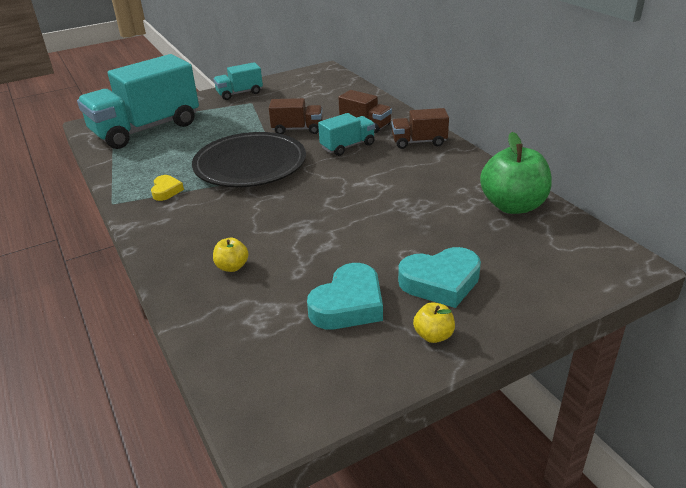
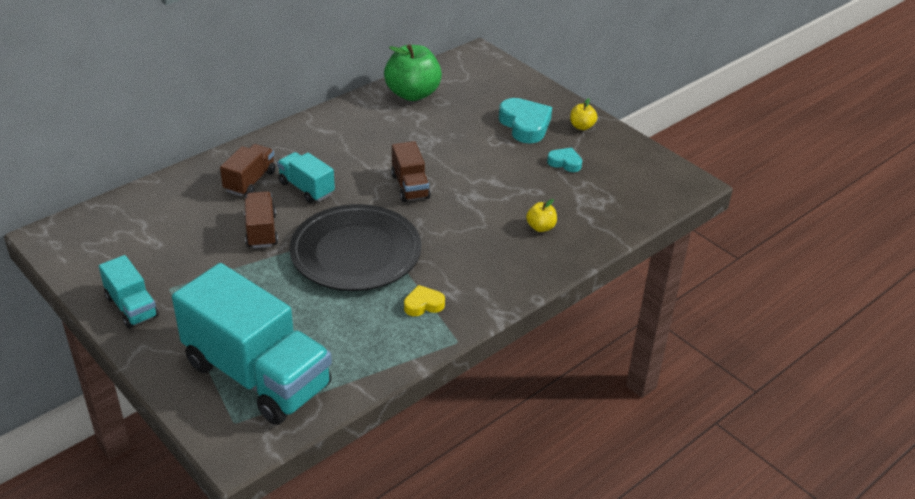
camera: 105 degrees left, 5 degrees up
turquoise heart [307,263,383,329] -> turquoise heart [547,147,582,172], size x0.55
brown truck [392,108,449,149] -> brown truck moved to [391,141,431,202]

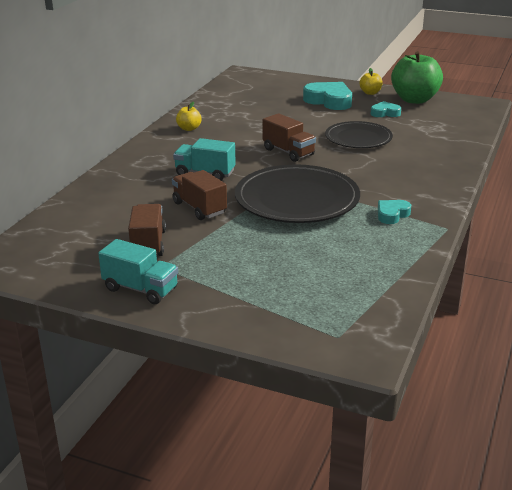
camera: 25 degrees left, 10 degrees down
turquoise truck [172,263,332,425] -> none
brown truck [220,144,276,196] -> brown truck moved to [128,204,166,256]
green apple [384,44,442,101] -> green apple moved to [391,51,443,104]
yellow heart [404,285,445,316] -> turquoise heart [378,200,411,224]
yellow apple [526,199,557,232] -> yellow apple moved to [176,102,202,131]
none -> black plate [325,121,393,148]

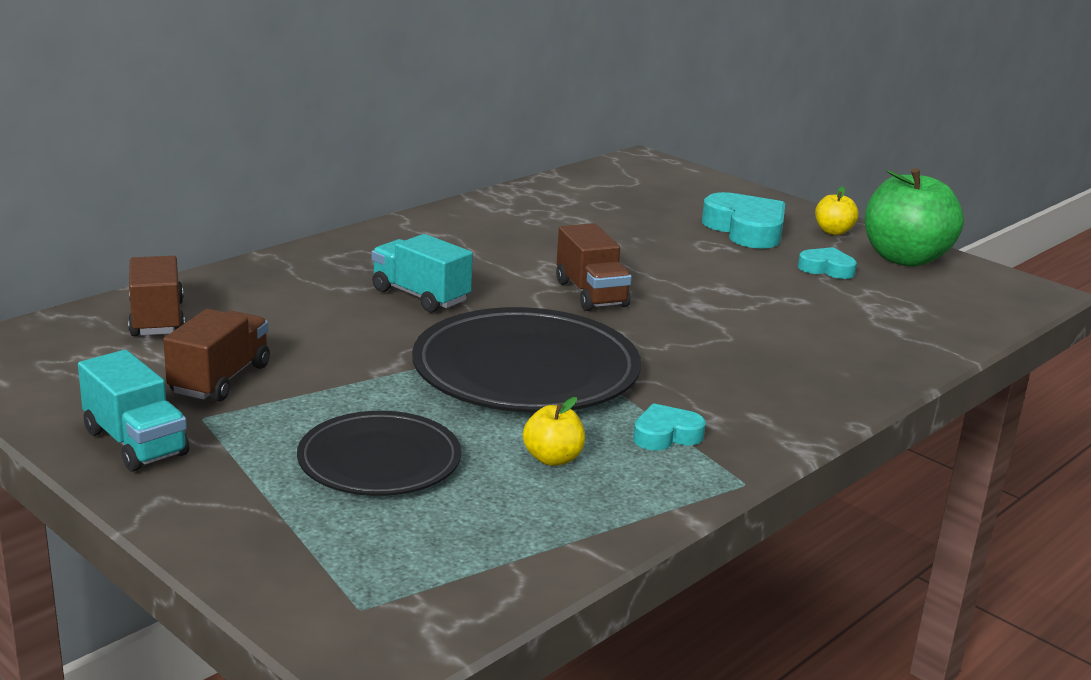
camera: 20 degrees right, 5 degrees down
brown truck [172,170,227,220] -> brown truck moved to [128,256,185,336]
yellow apple [176,102,202,131] -> yellow apple moved to [523,397,585,466]
black plate [325,121,393,148] -> black plate moved to [297,411,462,496]

